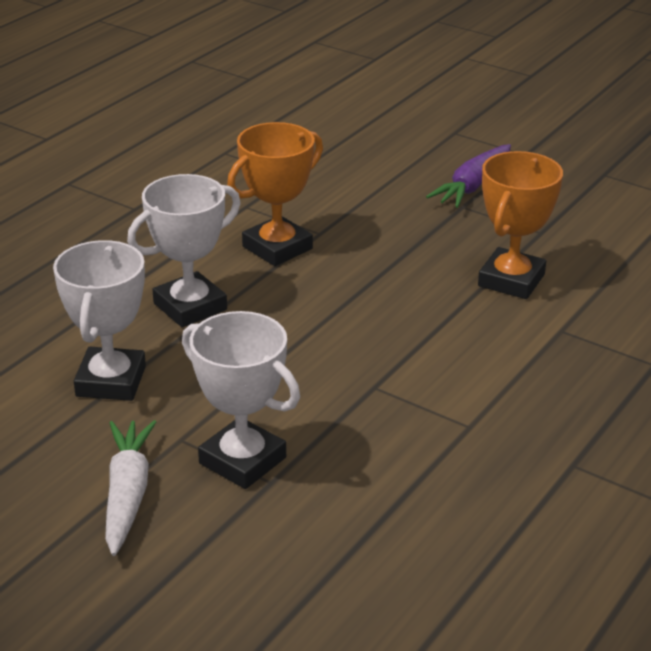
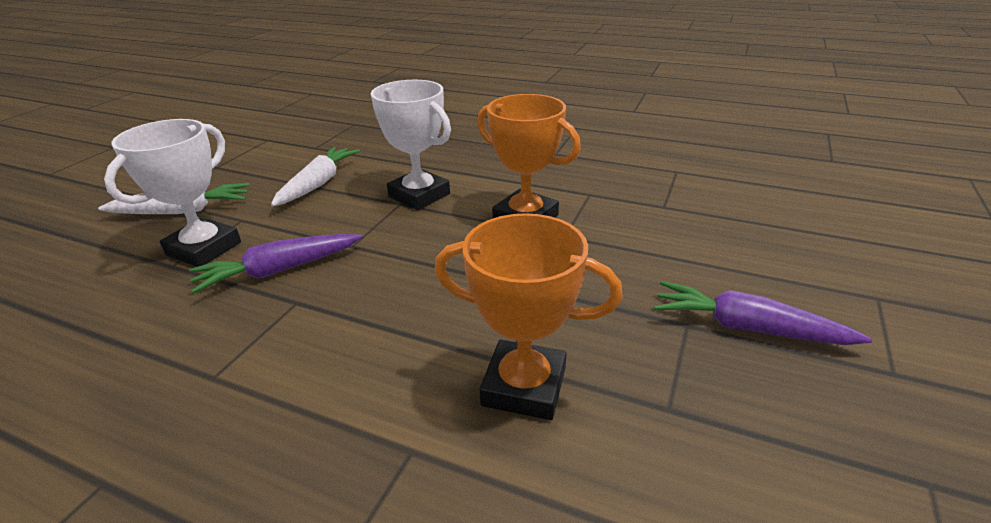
camera: 80 degrees right, 0 degrees up
white trophy [53,240,146,401] -> white carrot [271,147,360,206]
none -> purple carrot [189,234,362,294]

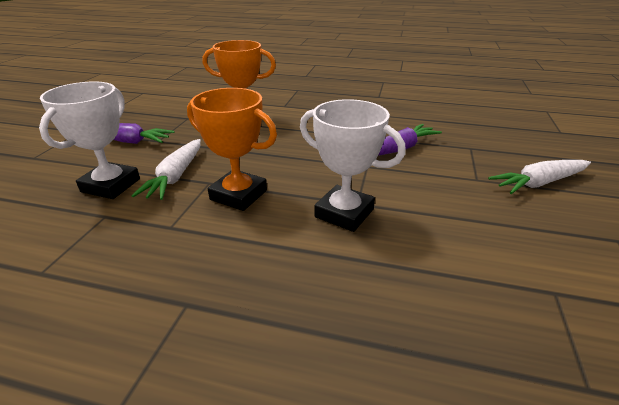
camera: 170 degrees right, 0 degrees up
white trophy [104,119,241,267] -> white trophy moved to [39,82,140,199]
white carrot [271,147,360,206] -> white carrot moved to [132,139,201,200]

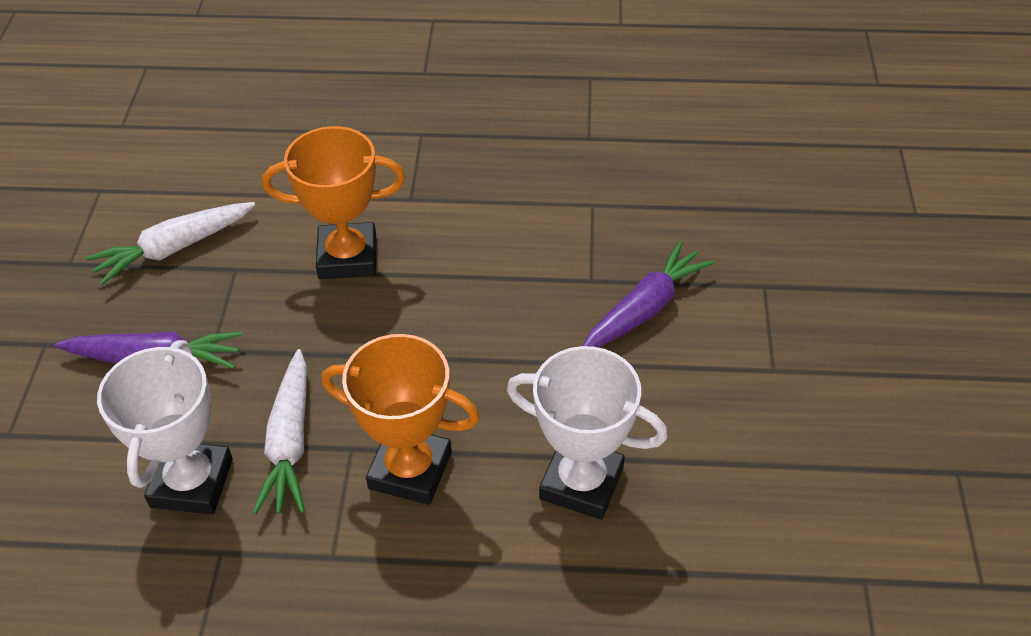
camera: 10 degrees left, 15 degrees up
white carrot [488,160,591,194] -> white carrot moved to [86,202,255,285]

